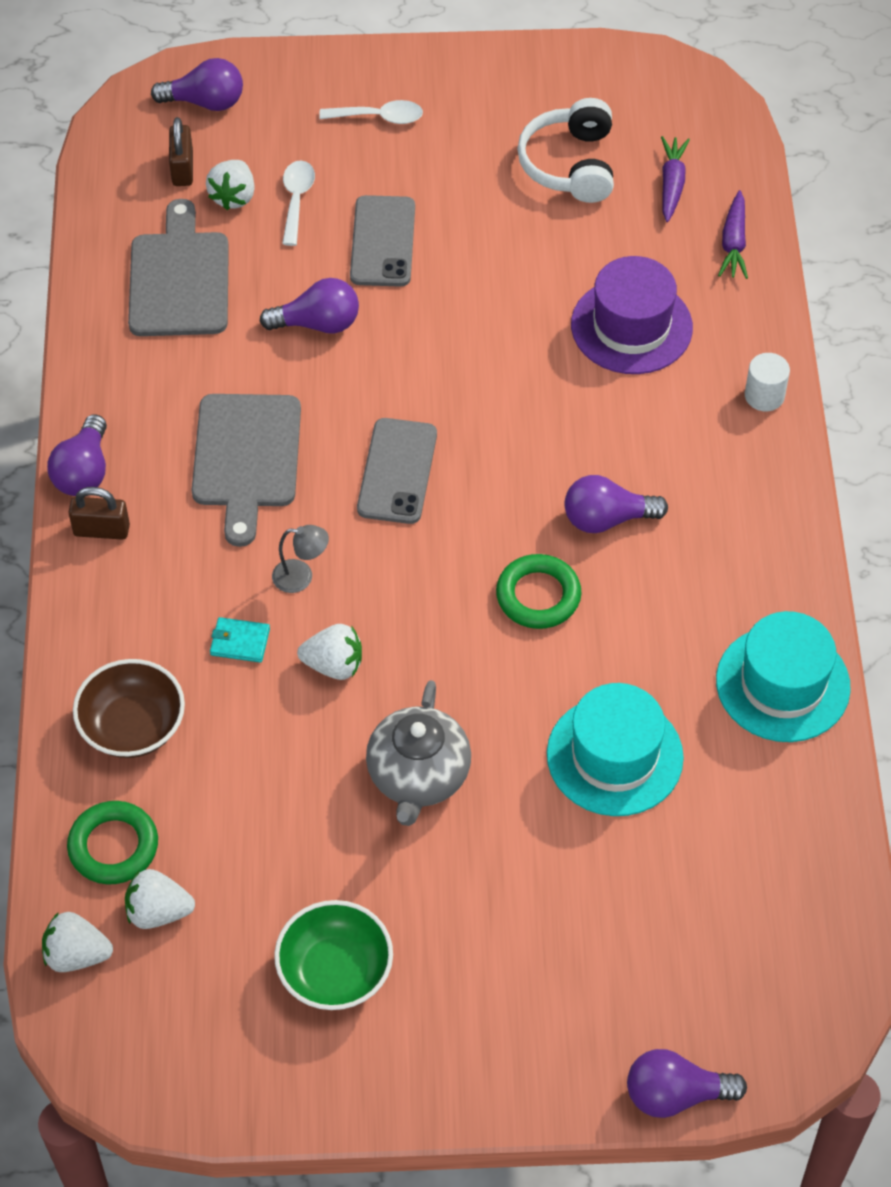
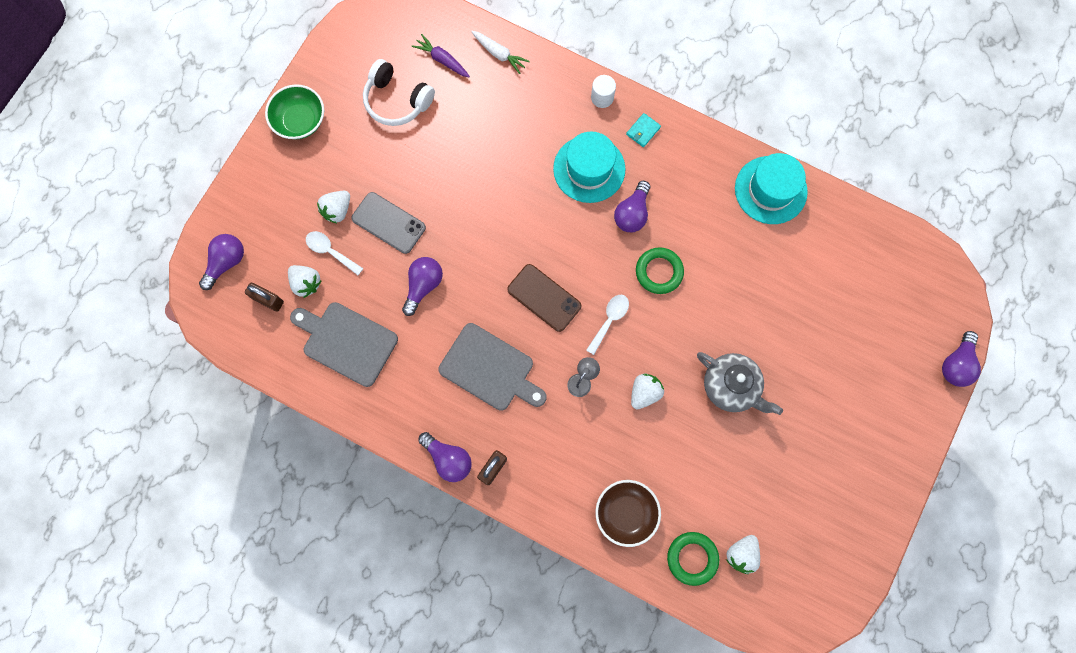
camera: 60 degrees left, 20 degrees up
white strawberry [42,912,113,972] -> white strawberry moved to [317,191,350,223]
turquoise wallet [210,617,270,663] -> turquoise wallet moved to [626,113,661,147]
green bowl [274,900,393,1010] -> green bowl moved to [265,84,324,139]
white spoon [319,100,423,124] -> white spoon moved to [586,295,629,355]
grey phone [357,418,437,524] -> brown phone [507,264,581,332]
turquoise hat [547,683,684,816] -> turquoise hat moved to [553,132,625,203]
purple hat [571,256,693,374] -> none
purple carrot [718,190,748,279] -> white carrot [471,31,530,74]

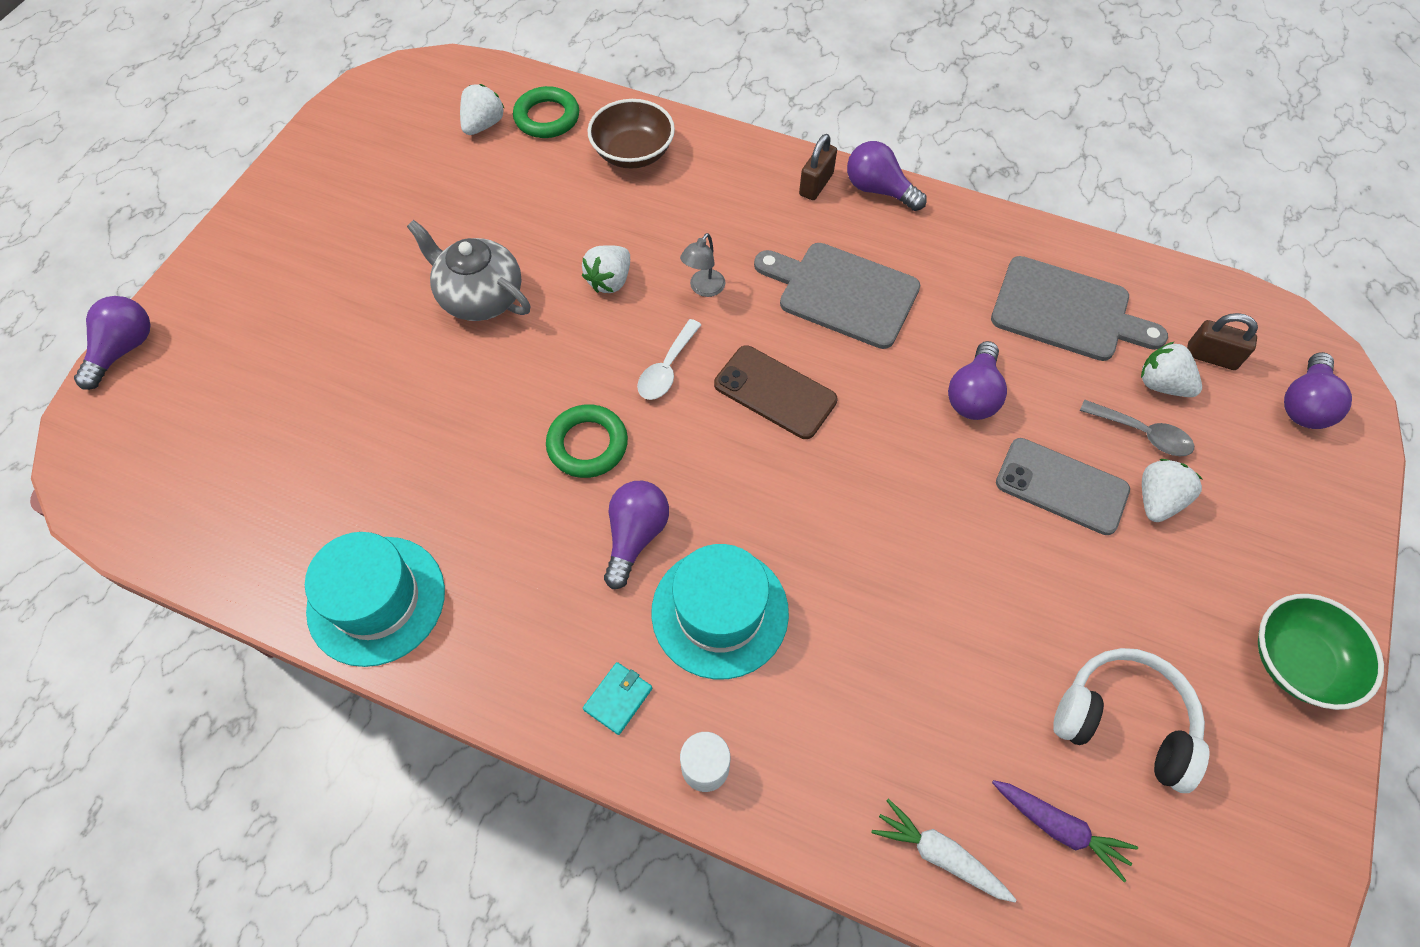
camera: 175 degrees right, 15 degrees down
white spoon [306,231,363,275] -> grey spoon [1080,400,1194,456]

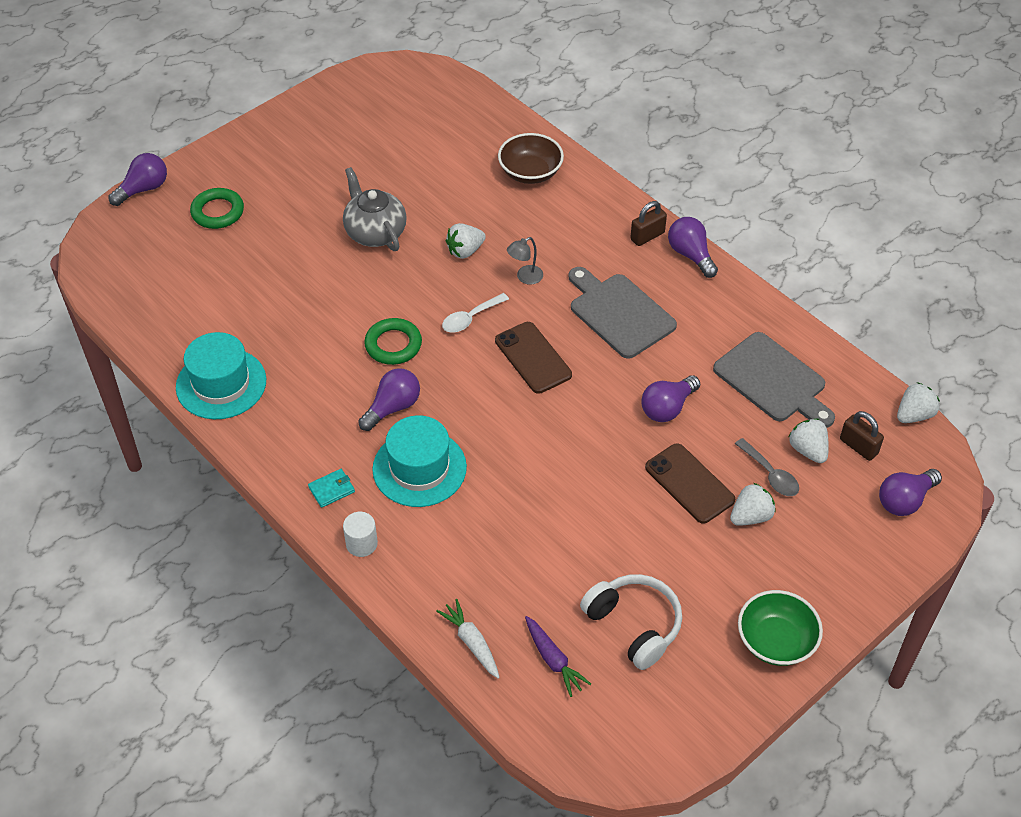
camera: 25 degrees right, 10 degrees down
white strawberry [460,84,505,135] -> white strawberry moved to [897,382,940,423]
green ring [513,86,579,138] -> green ring moved to [190,188,244,229]
grey phone [996,438,1130,535] -> brown phone [645,444,735,524]

